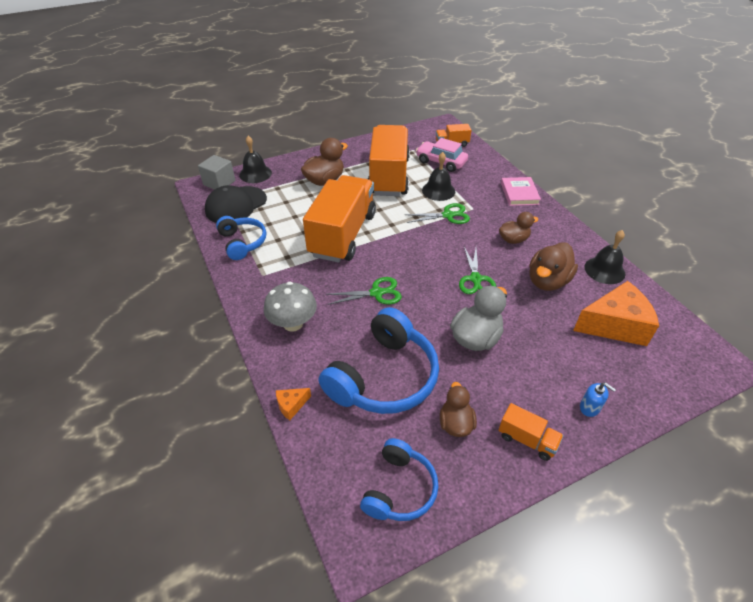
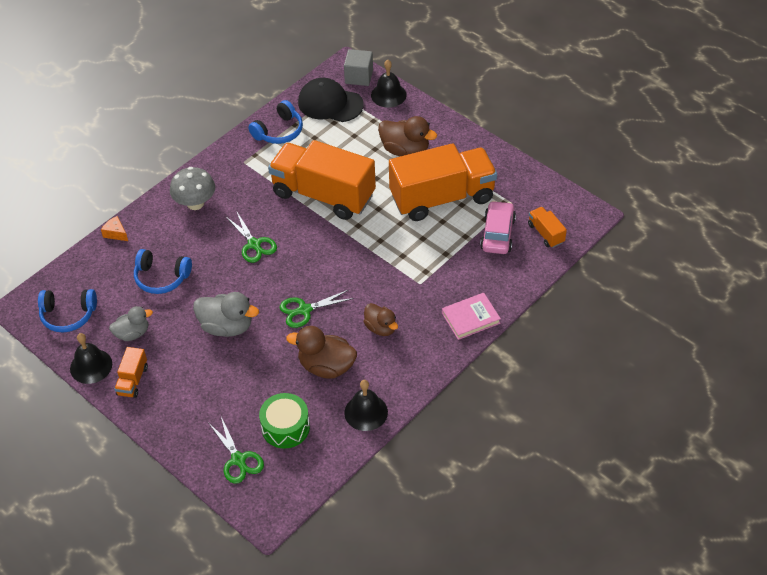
camera: 70 degrees right, 5 degrees up
orange truck [303,175,376,262] -> orange truck turned 150 degrees counterclockwise [268,140,376,220]
blue headphones [319,307,439,414] -> blue headphones [134,249,192,294], size x0.59
green scissors [405,203,470,224] -> green scissors moved to [209,417,264,484]
black bell [422,152,455,201] -> black bell moved to [70,333,112,384]
brown duck [440,382,477,437] -> grey duck [109,306,153,341]
orange cheese [573,281,659,346] -> green drum [259,393,310,449]
blue soap dispenser [580,383,616,417] -> none

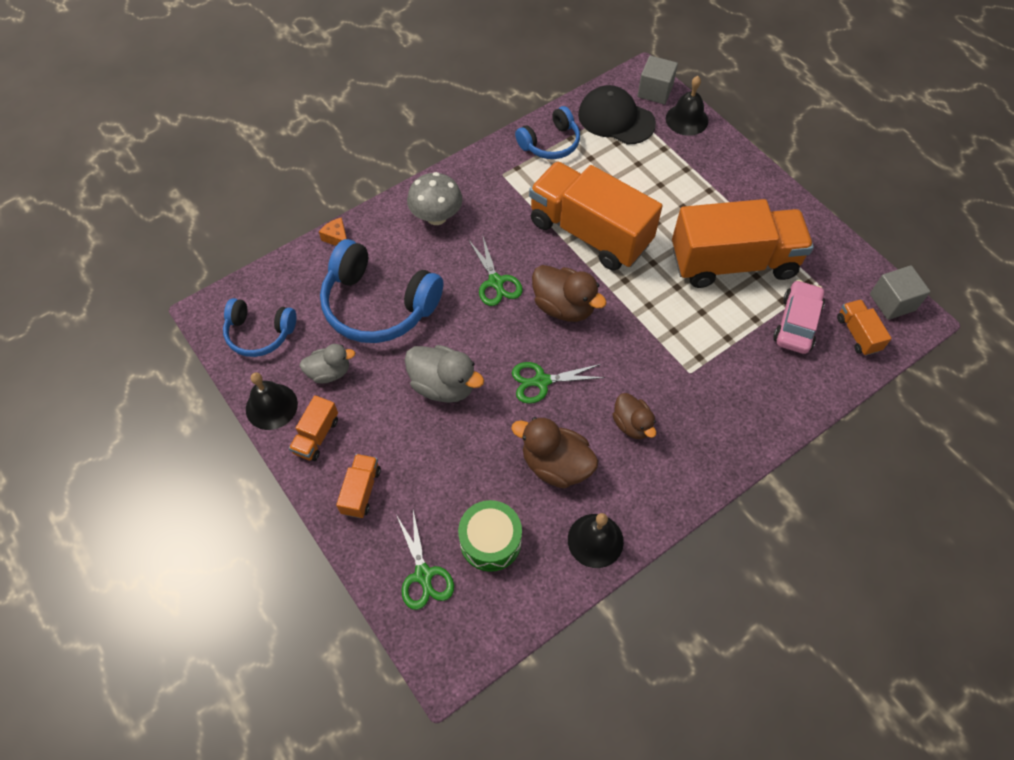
camera: 10 degrees right, 10 degrees up
blue headphones [134,249,192,294] -> blue headphones [320,239,443,343], size x1.68
brown duck [378,116,437,156] -> brown duck moved to [532,265,607,322]
pink book [442,293,501,340] -> none
none -> orange truck [336,454,381,518]
none -> grey cube [870,265,930,320]

